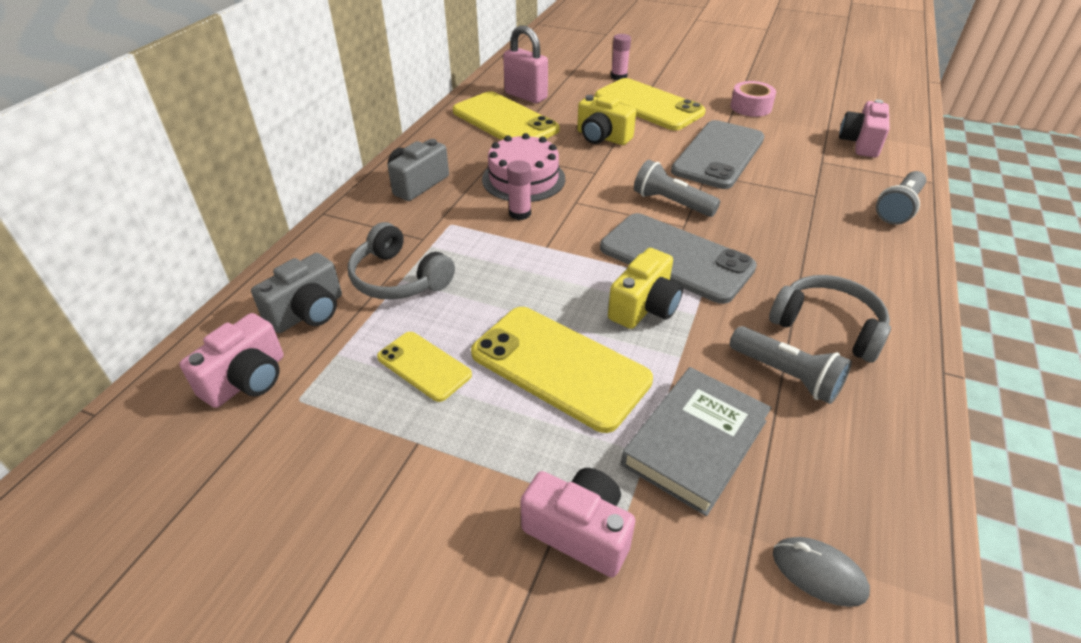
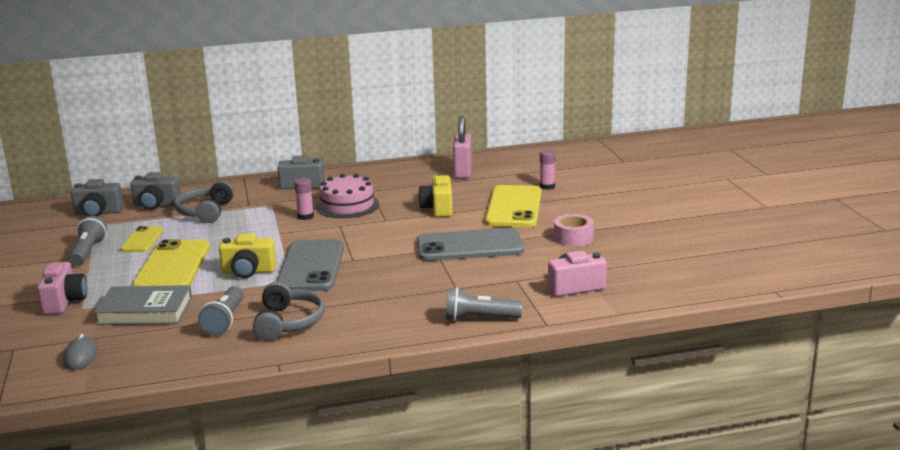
camera: 55 degrees right, 20 degrees down
pink camera [179,313,284,408] -> grey camera [71,179,124,217]
yellow phone [453,91,560,140] -> none
grey flashlight [634,160,720,217] -> grey flashlight moved to [69,216,107,266]

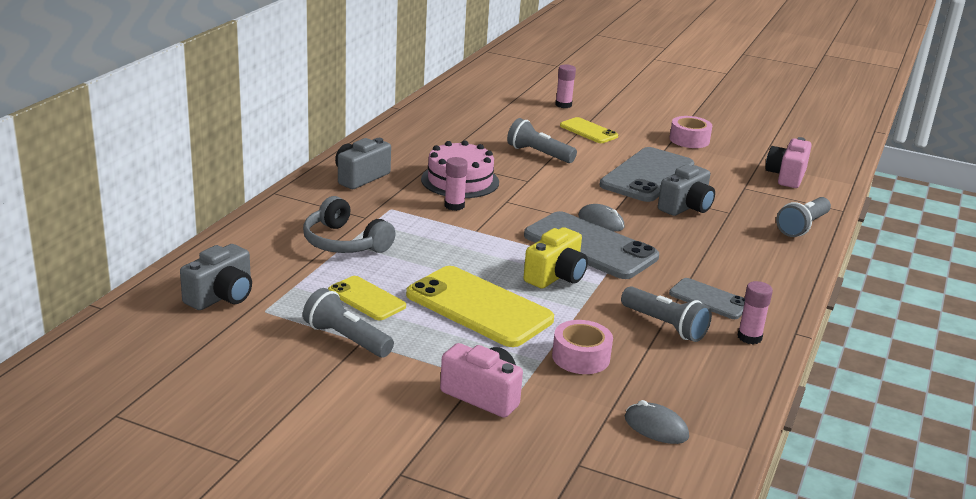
camera: 55 degrees left, 5 degrees up
grey book [94,285,192,325] -> pink tape [552,320,613,374]
grey camera [130,172,181,210] -> grey camera moved to [658,164,715,216]
grey headphones [253,282,324,341] -> grey phone [669,278,745,319]
yellow camera [418,173,453,217] -> grey flashlight [507,118,577,163]
pink padlock [453,116,472,178] -> none
yellow phone [485,185,542,227] -> yellow phone [560,117,618,143], size x0.55
none -> grey mouse [578,204,625,232]
none -> pink glue stick [738,281,773,344]

